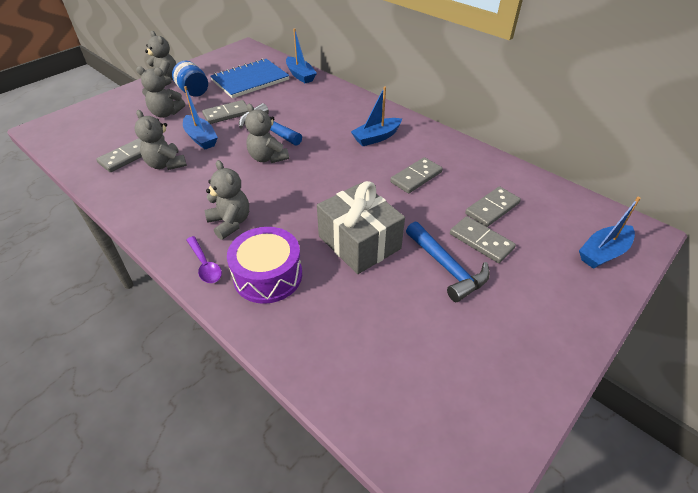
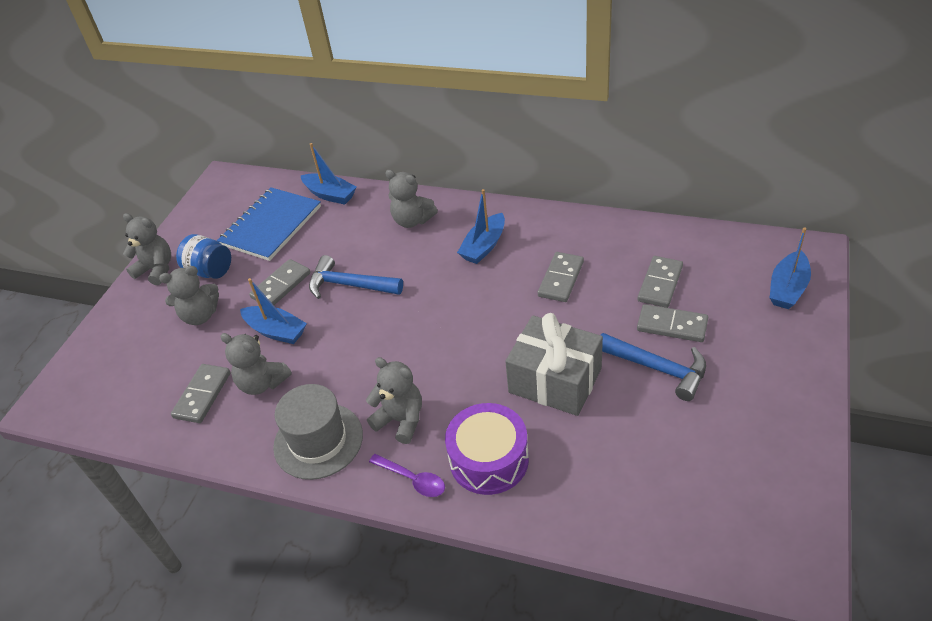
camera: 20 degrees left, 0 degrees up
grey teddy bear [245,104,289,163] -> grey teddy bear moved to [385,170,438,228]
none -> grey hat [273,384,363,480]

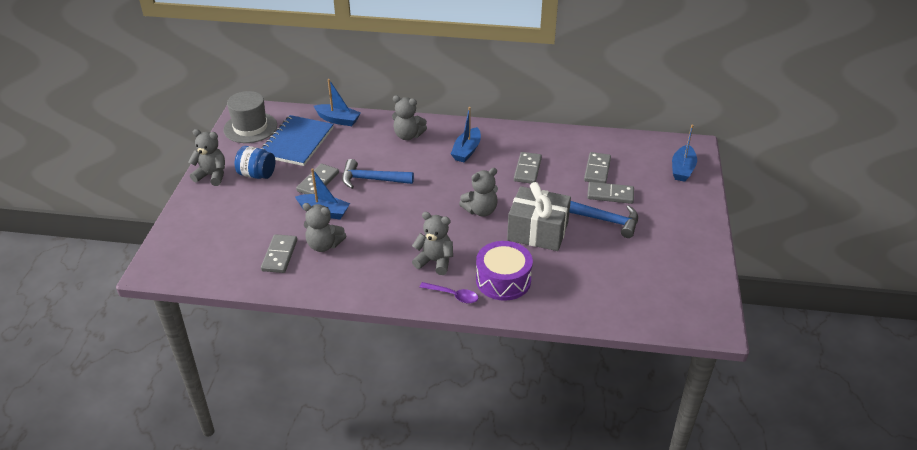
camera: 15 degrees left, 5 degrees down
grey teddy bear [159,266,219,325] -> grey teddy bear moved to [459,168,498,217]
grey hat [273,384,363,480] -> grey hat moved to [223,91,277,143]

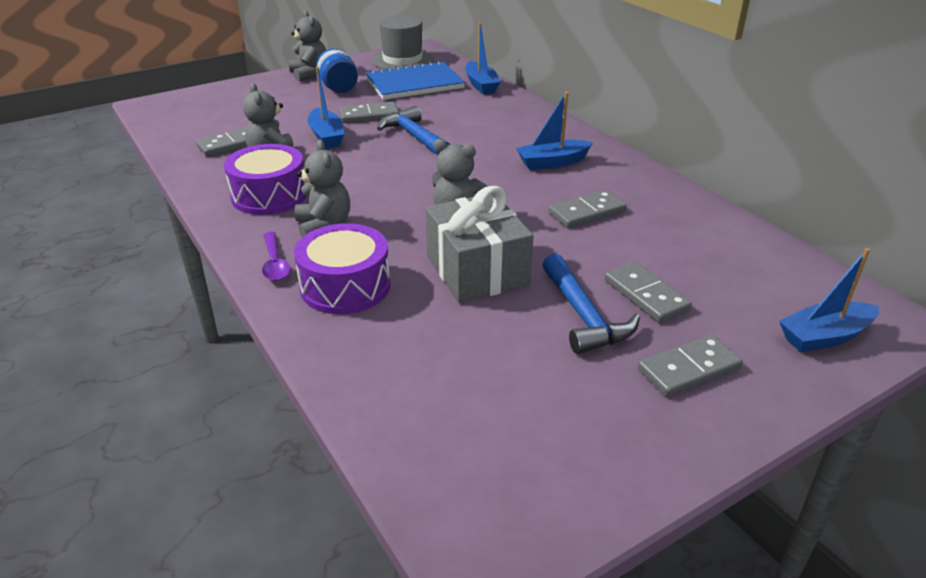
camera: 50 degrees right, 5 degrees down
grey teddy bear [392,95,427,140] -> none
grey domino [584,152,611,183] -> grey domino moved to [638,335,743,397]
none -> purple drum [224,144,306,215]

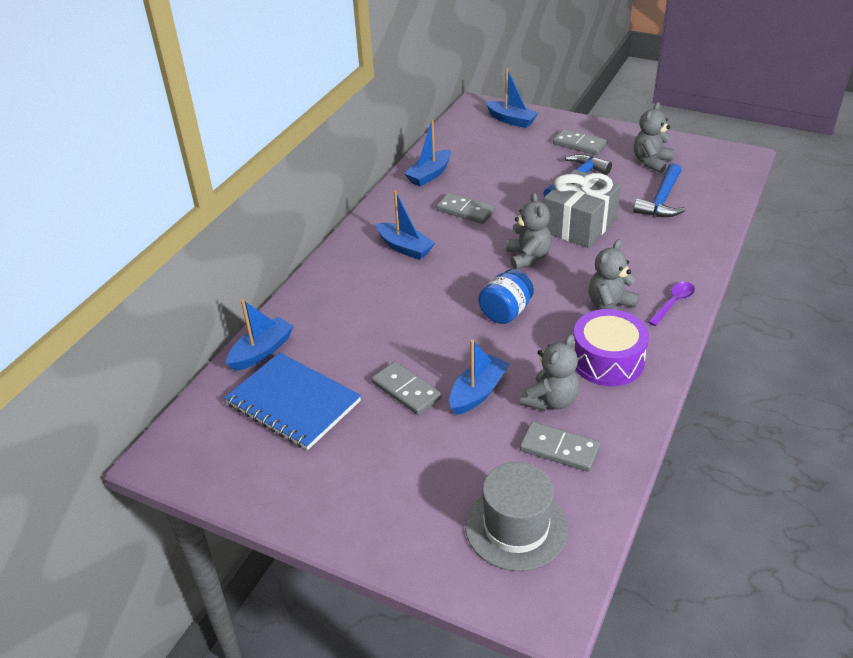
camera: 120 degrees left, 5 degrees up
grey teddy bear [289,10,326,81] -> grey teddy bear moved to [634,102,674,173]
purple drum [294,223,390,314] -> none
blue jar [316,48,358,93] -> blue jar moved to [478,269,534,324]
grey hat [371,15,434,70] -> grey hat moved to [465,462,568,571]
blue hammer [377,106,451,156] -> blue hammer moved to [633,163,686,217]
grey domino [605,262,692,323] -> none
none -> blue boat [404,120,451,187]

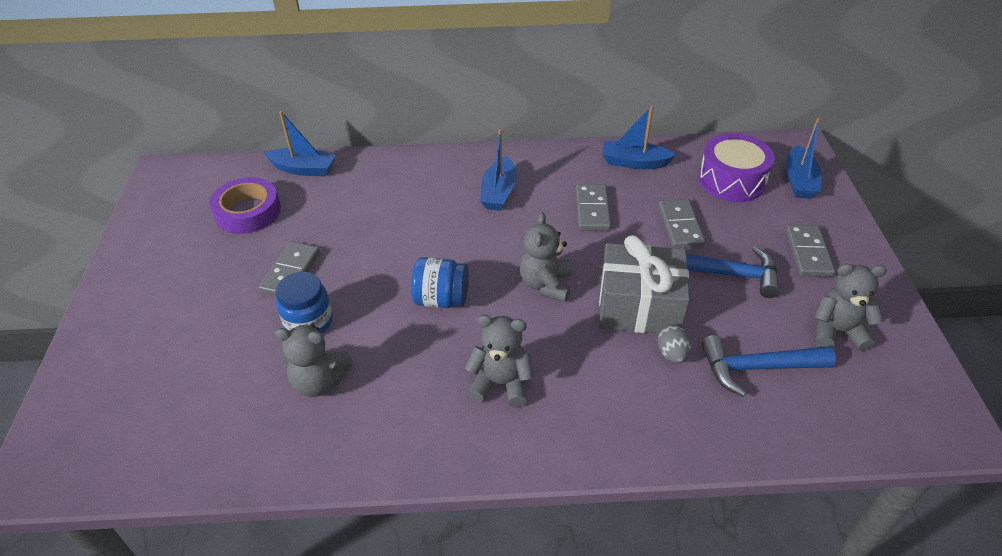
camera: 60 degrees right, 5 degrees up
blue notebook [224,352,361,450] -> purple tape [210,177,281,234]
blue boat [449,339,509,415] -> blue jar [276,272,333,334]
grey hat [465,462,568,571] -> none
grey teddy bear [506,193,552,269] -> grey teddy bear turned 135 degrees clockwise [520,212,572,302]
grey domino [520,422,600,472] -> grey domino moved to [658,199,705,248]
purple drum [573,309,649,386] -> purple drum moved to [699,133,775,202]
purple spoon [648,282,695,326] -> none
none -> grey egg [658,325,691,363]

